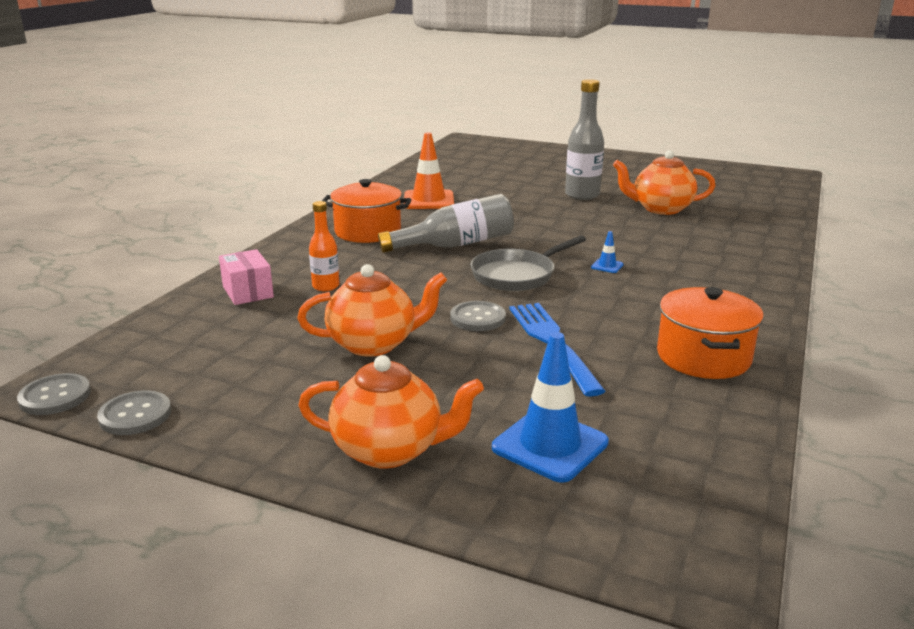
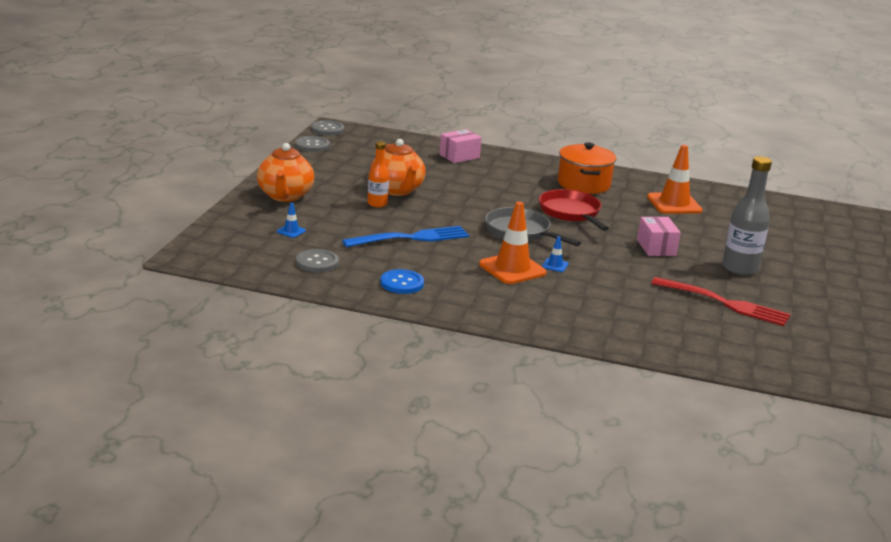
camera: 80 degrees right, 0 degrees up
orange bottle [309,201,340,291] -> orange bottle moved to [367,141,389,207]
grey bottle [378,194,514,253] -> red pan [539,189,609,231]
grey button [450,301,506,331] -> grey button moved to [296,249,339,272]
blue traffic cone [492,332,609,483] -> blue traffic cone [277,203,306,238], size x0.44
orange teapot [613,150,716,215] -> red fork [651,277,790,326]
orange pot [657,287,764,379] -> blue button [380,269,424,294]
none -> orange traffic cone [479,202,547,284]
none -> pink box [637,216,681,256]

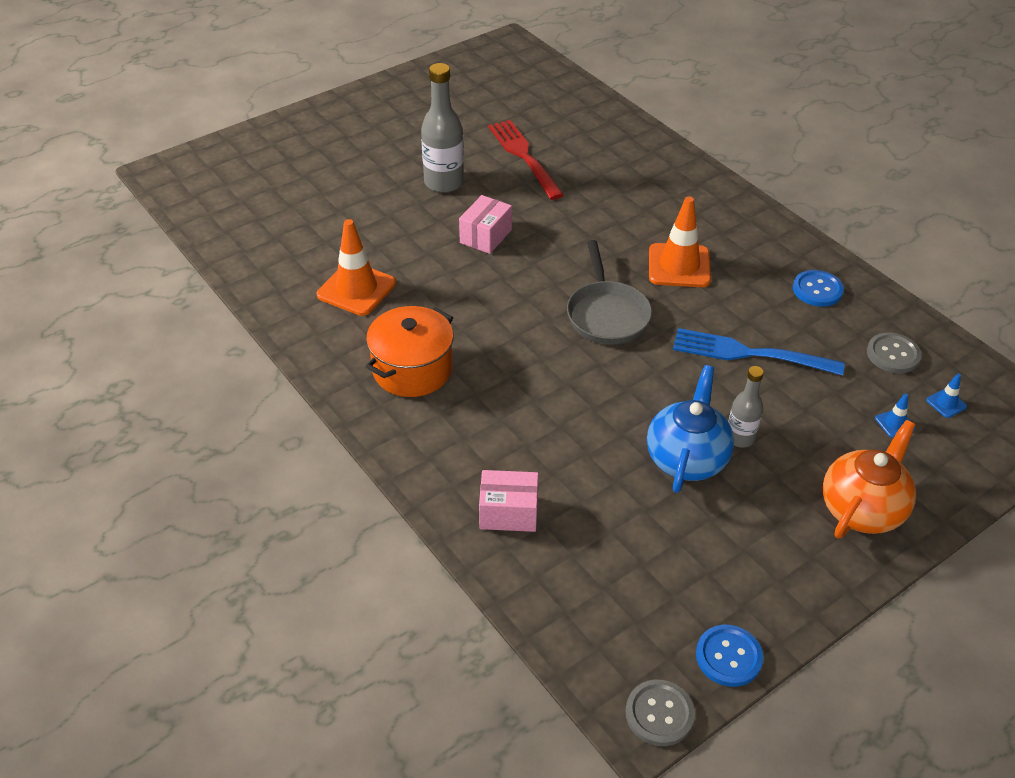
camera: 140 degrees left, 20 degrees up
grey button [296,136,330,152] -> blue button [696,625,763,687]
orange bottle [367,141,389,207] -> grey bottle [728,366,764,448]
orange teapot [371,139,425,196] -> blue teapot [647,365,734,493]
red pan [539,189,609,231] -> none
blue traffic cone [542,236,569,272] -> blue traffic cone moved to [926,373,967,418]

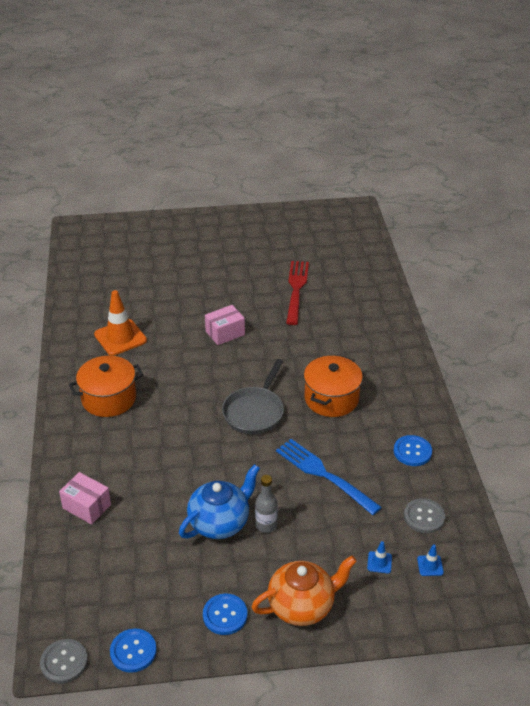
camera: 30 degrees right, 5 degrees down
grey bottle [421,63,464,193] -> none
orange traffic cone [649,197,711,287] -> orange pot [304,355,363,417]
none -> blue button [203,594,247,635]

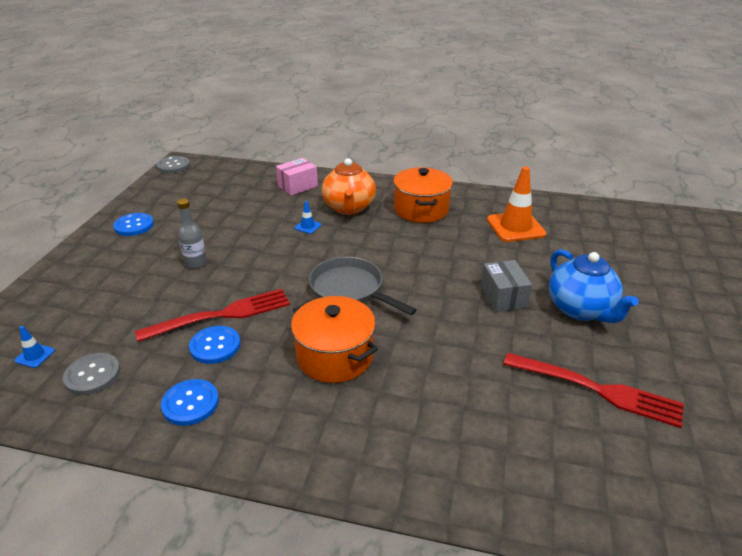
camera: 110 degrees right, 5 degrees down
blue button [110,629,157,673] -> blue button moved to [189,326,240,364]
blue teapot [179,464,260,539] -> blue teapot moved to [549,250,639,323]
pink box [205,305,245,345] -> grey box [481,260,532,312]
orange teapot [251,556,357,626] -> orange teapot moved to [322,158,376,215]
blue fork [276,439,382,515] -> red fork [135,289,290,342]
blue traffic cone [367,541,392,573] -> blue traffic cone moved to [295,201,321,234]

